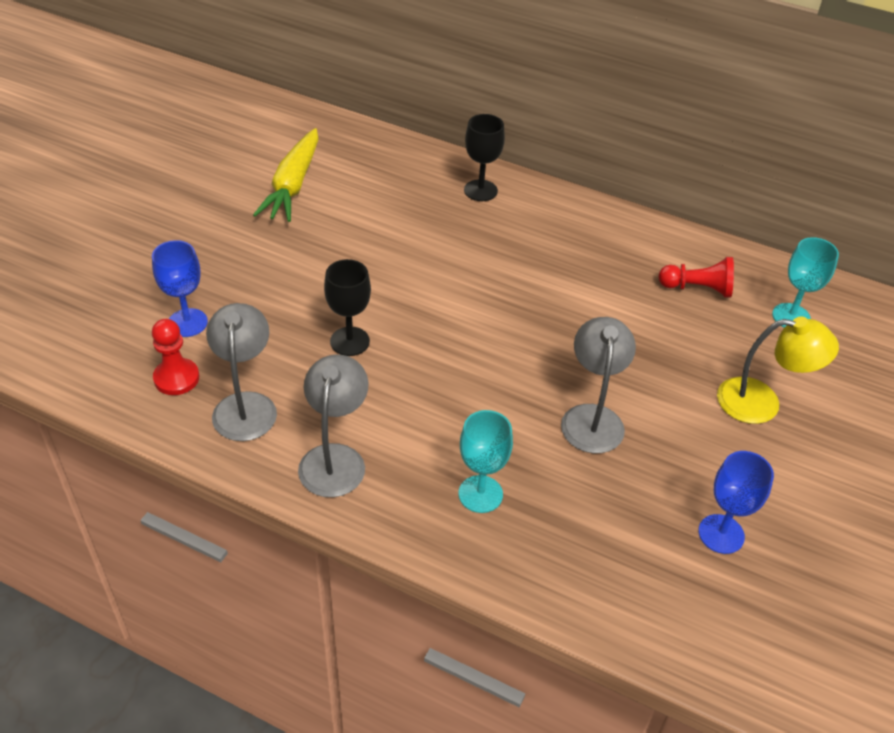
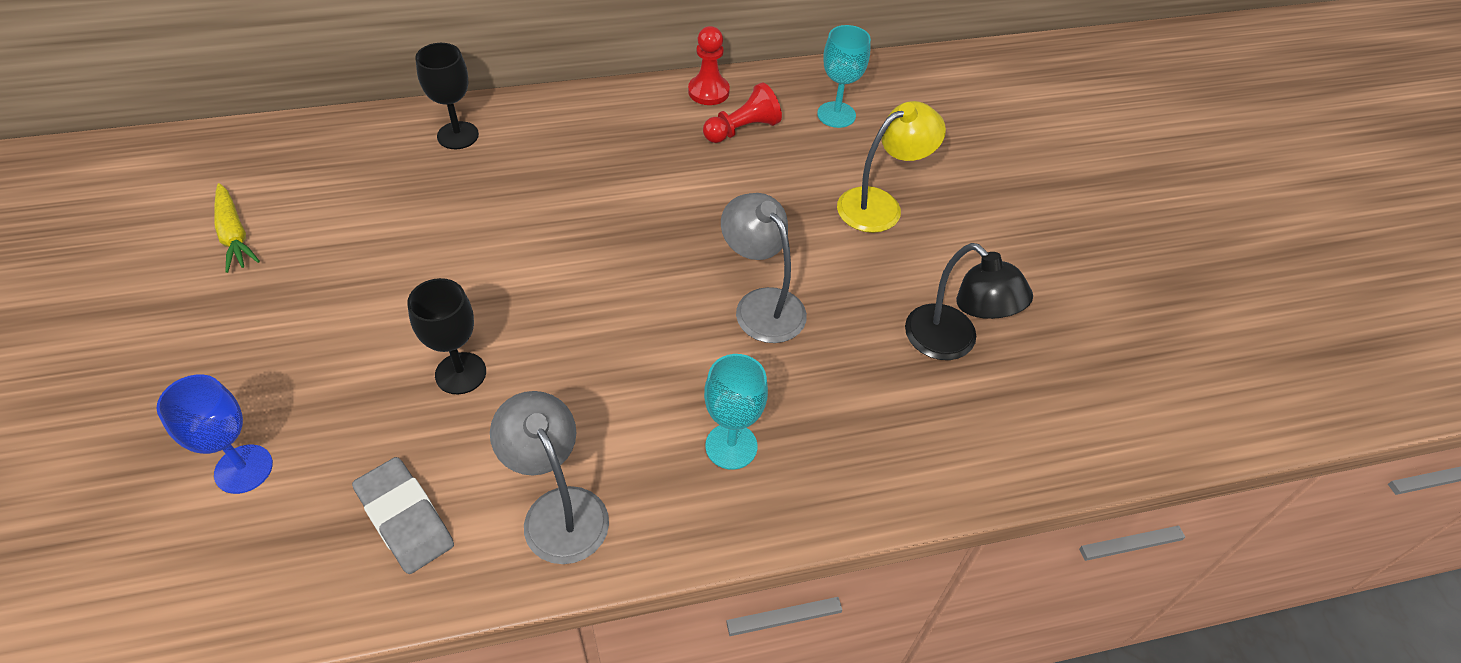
camera: 40 degrees left, 5 degrees up
red pawn [152,319,199,395] -> red pawn moved to [688,26,730,105]
grey lamp [206,303,277,441] -> grey eraser [352,457,454,574]
yellow carrot [253,128,319,222] -> yellow carrot [214,183,260,273], size x0.63
blue goblet [698,451,774,554] -> black lamp [905,243,1033,360]

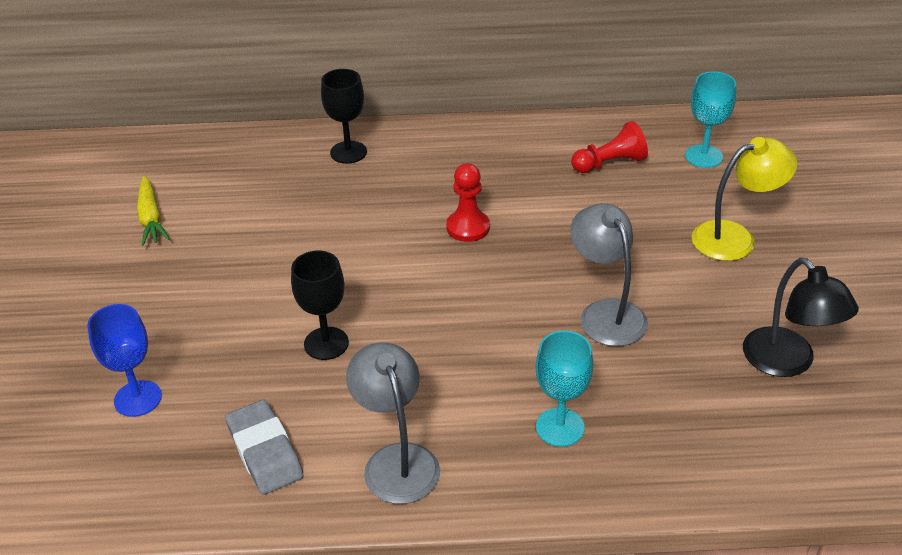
camera: 15 degrees right, 10 degrees down
red pawn [688,26,730,105] -> red pawn moved to [446,163,490,242]

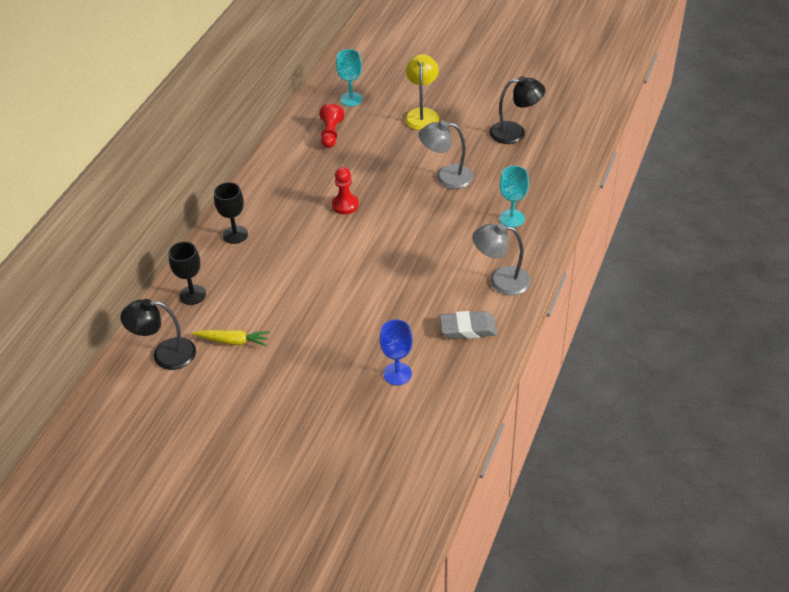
camera: 65 degrees left, 5 degrees up
black goblet [291,251,349,360] -> black goblet moved to [168,242,206,305]
none -> black lamp [120,299,196,370]

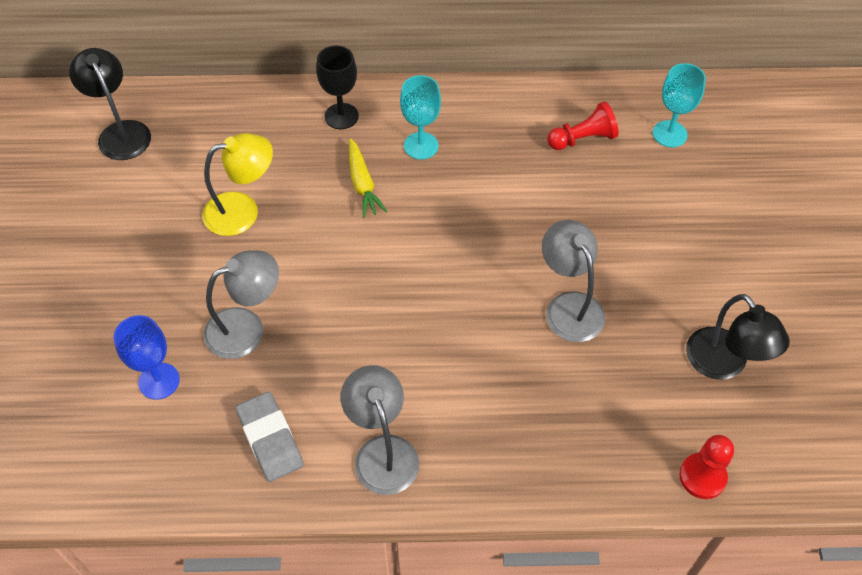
camera: 65 degrees right, 10 degrees up
black goblet [168,242,206,305] -> none
yellow carrot [192,330,270,346] -> yellow carrot moved to [349,138,387,218]
red pawn [332,167,359,214] -> red pawn moved to [679,435,734,499]
yellow lamp [405,54,439,130] -> yellow lamp moved to [202,133,273,236]
turquoise goblet [499,166,529,227] -> turquoise goblet moved to [400,75,441,159]
none -> grey lamp [203,250,279,359]

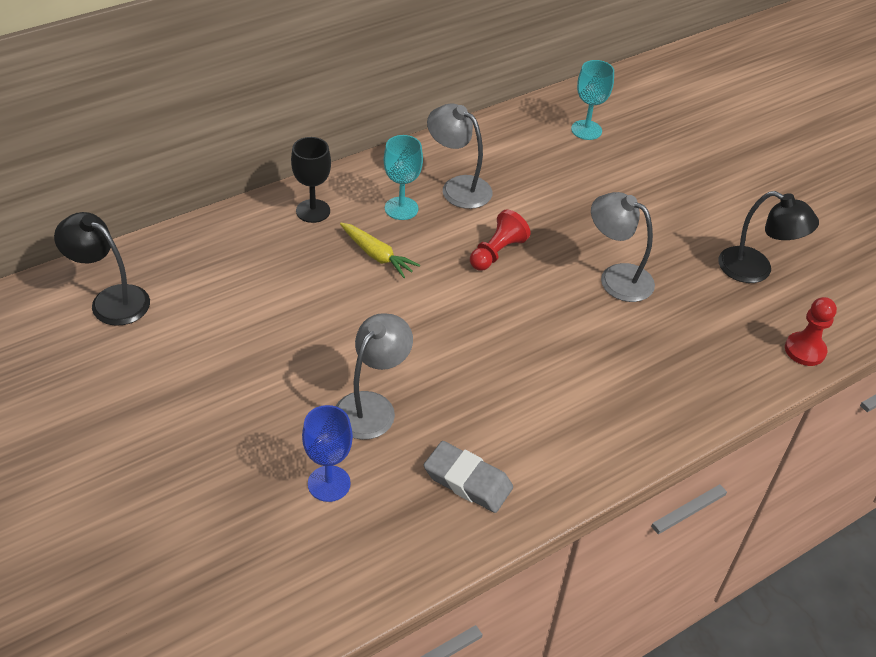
camera: 35 degrees left, 10 degrees down
yellow lamp [202,133,273,236] -> none
grey lamp [340,365,419,495] -> grey lamp moved to [427,104,492,209]
red pawn [547,101,619,150] -> red pawn moved to [470,209,531,271]

